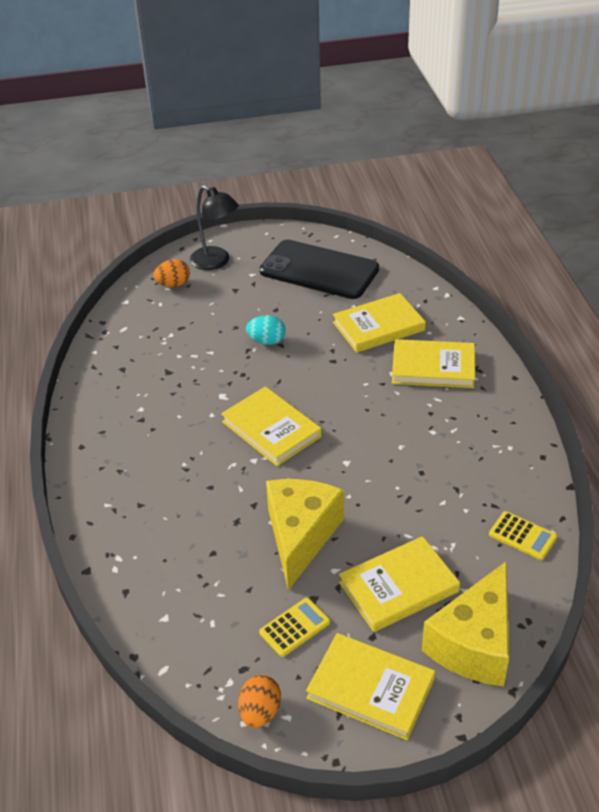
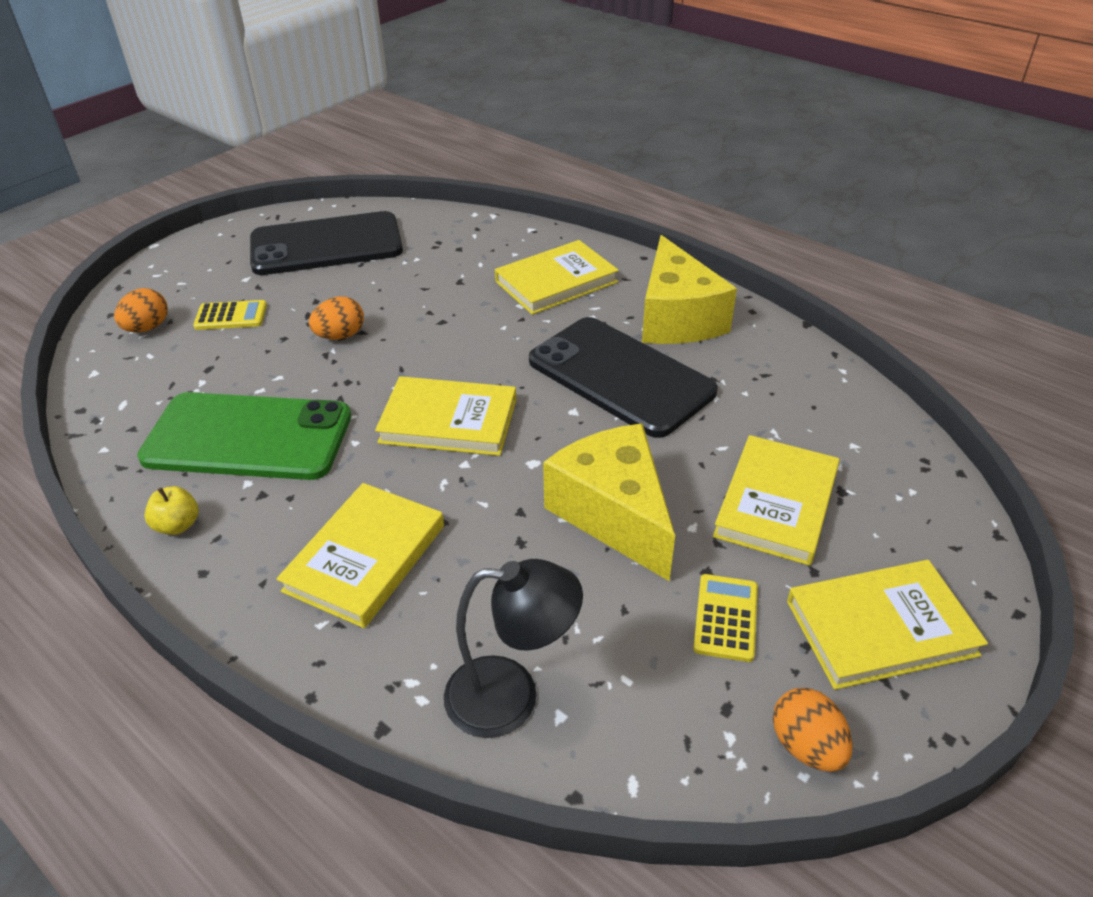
camera: 40 degrees left, 0 degrees up
black lamp [190,185,239,270] -> black lamp moved to [444,559,583,738]
turquoise egg [246,315,286,345] -> orange egg [309,297,364,340]
yellow book [333,293,426,353] -> yellow book moved to [276,483,444,628]
yellow cheese [422,561,509,686] -> yellow cheese moved to [642,235,737,344]
yellow calculator [489,511,557,560] -> yellow calculator moved to [193,300,267,330]
none -> green phone [137,392,351,480]
none -> yellow apple [145,486,198,535]
none -> black phone [529,317,718,438]

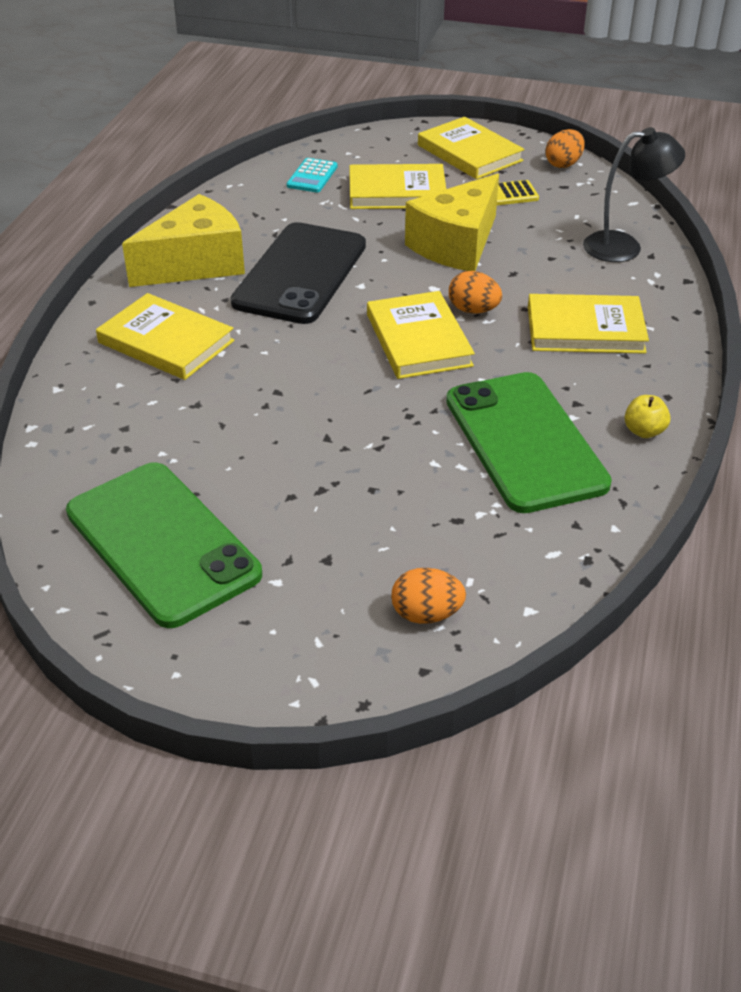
camera: 115 degrees left, 0 degrees up
yellow calculator [193,300,267,330] -> none
black phone [250,211,403,275] -> green phone [66,462,262,628]
orange egg [309,297,364,340] -> orange egg moved to [449,271,502,313]
black lamp [444,559,583,738] -> black lamp turned 105 degrees clockwise [583,127,685,262]
none -> turquoise calculator [286,158,338,193]

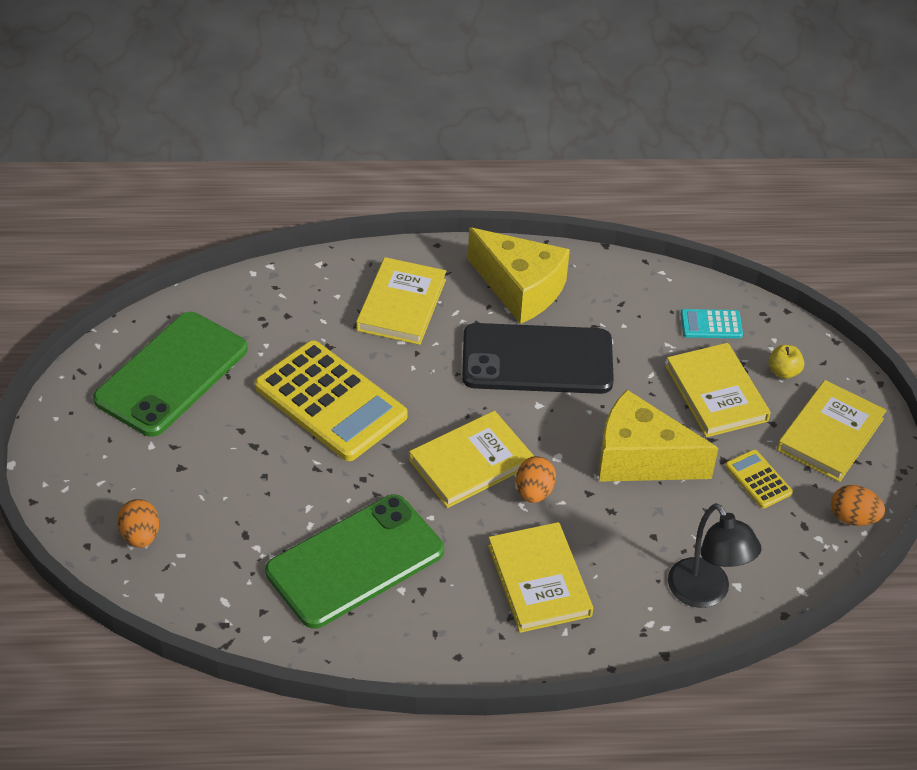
camera: 70 degrees right, 5 degrees up
yellow apple [625,395,671,438] -> yellow apple moved to [769,345,804,379]
none -> yellow calculator [254,340,408,461]

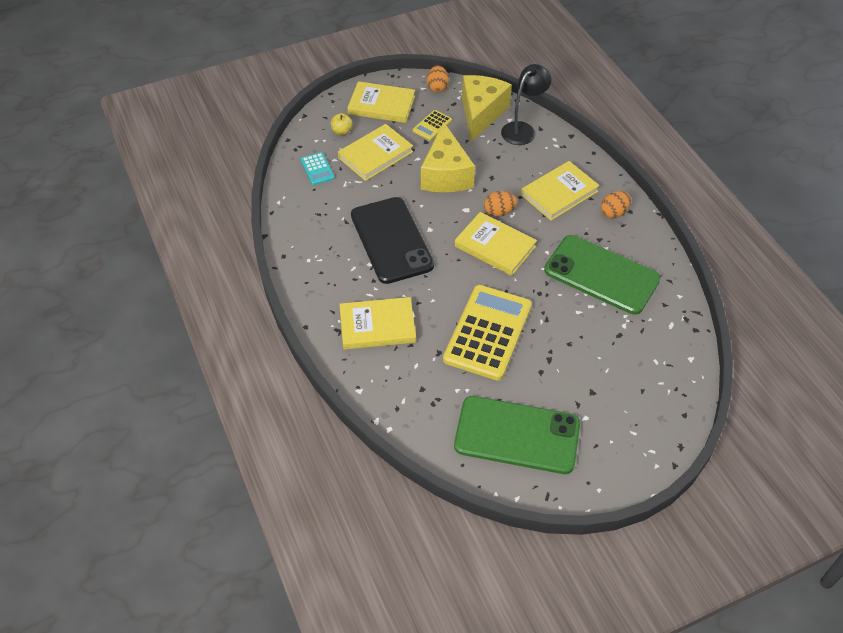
camera: 110 degrees left, 5 degrees up
orange egg [117,499,159,548] -> orange egg moved to [601,191,631,219]
yellow cheese [468,227,570,324] -> yellow cheese moved to [462,75,512,142]

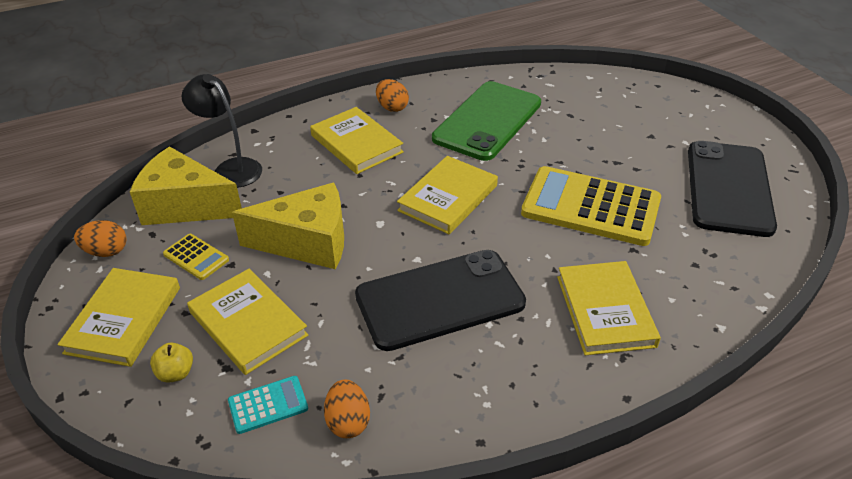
camera: 90 degrees left, 10 degrees down
green phone [454,396,580,474] -> black phone [688,141,777,237]
orange egg [484,191,517,217] -> orange egg moved to [324,380,370,438]

